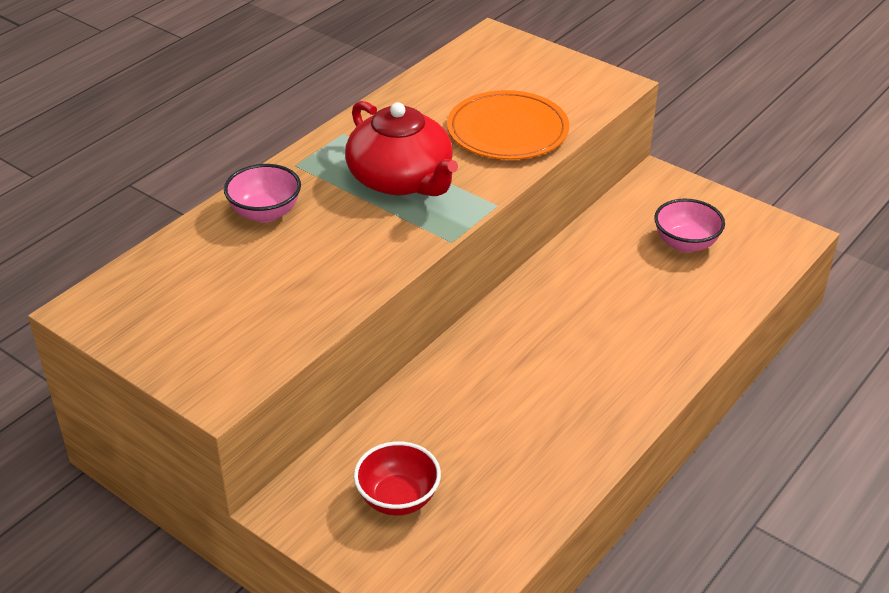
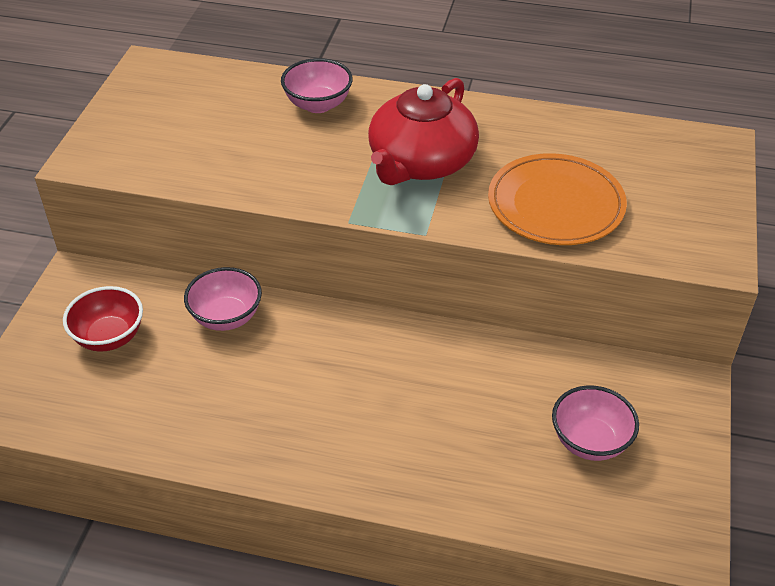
camera: 65 degrees right, 5 degrees up
none -> pink bowl [184,267,262,331]

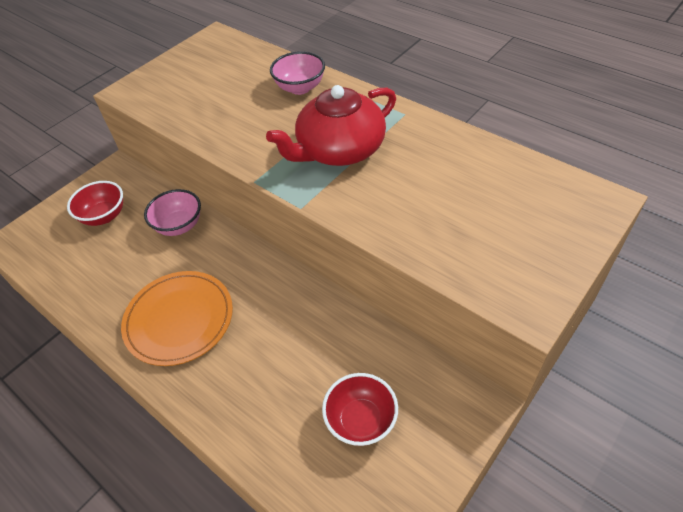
camera: 30 degrees right, 5 degrees up
orange plate [488,153,627,245] -> orange plate moved to [121,271,233,366]
pink bowl [552,385,639,461] -> red bowl [322,373,398,446]

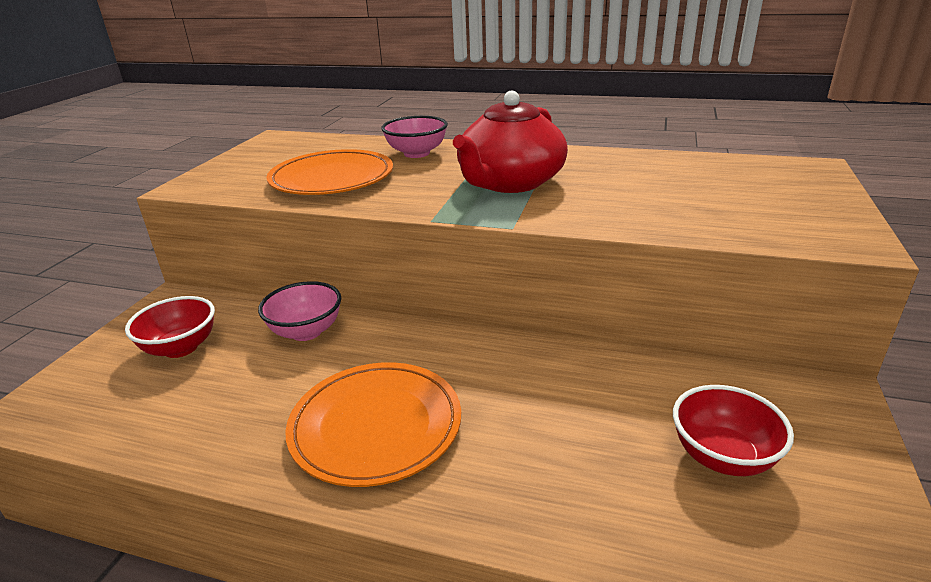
camera: 25 degrees left, 20 degrees down
none -> orange plate [266,149,393,195]

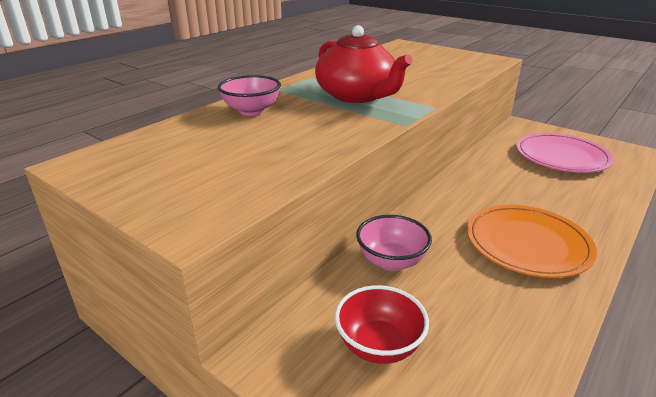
camera: 70 degrees left, 0 degrees up
orange plate [266,149,393,195] -> none
red bowl [673,385,794,476] -> pink plate [516,133,614,173]

